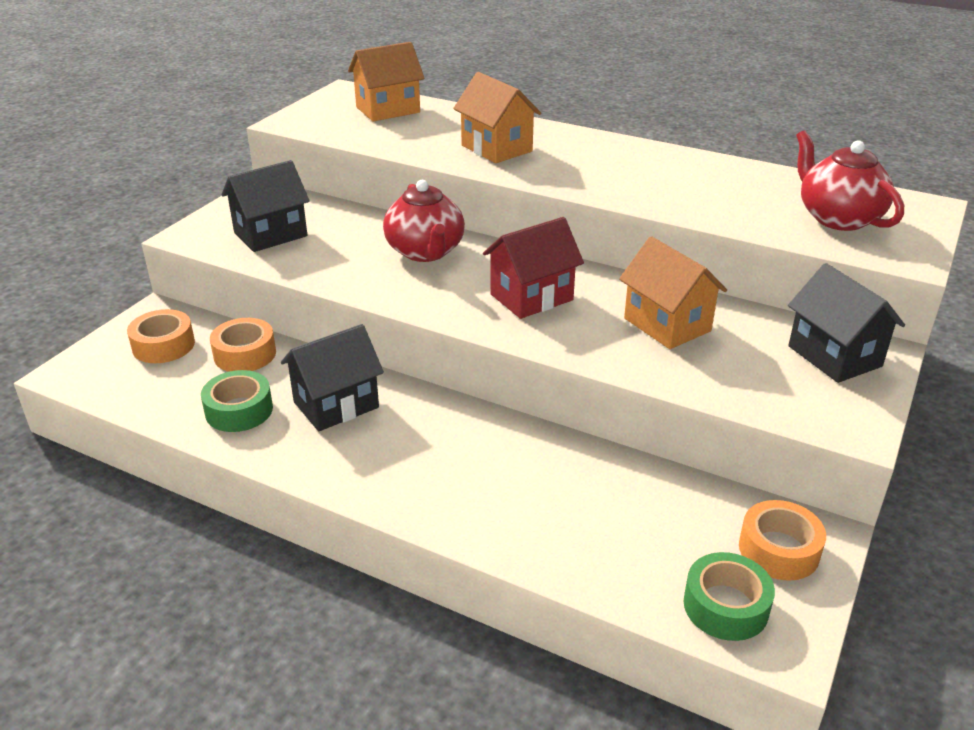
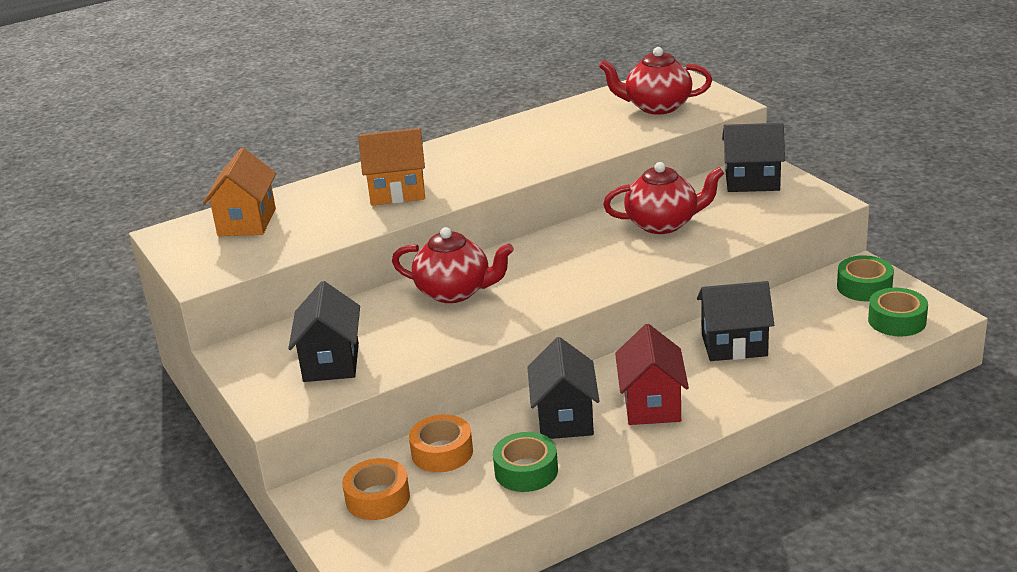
camera: 55 degrees left, 5 degrees down
red house [483,217,584,319] -> red house moved to [615,324,689,425]
orange house [619,236,727,349] -> red teapot [603,162,724,234]
orange tape [739,500,826,581] -> green tape [837,255,894,301]
none -> black house [697,281,774,361]

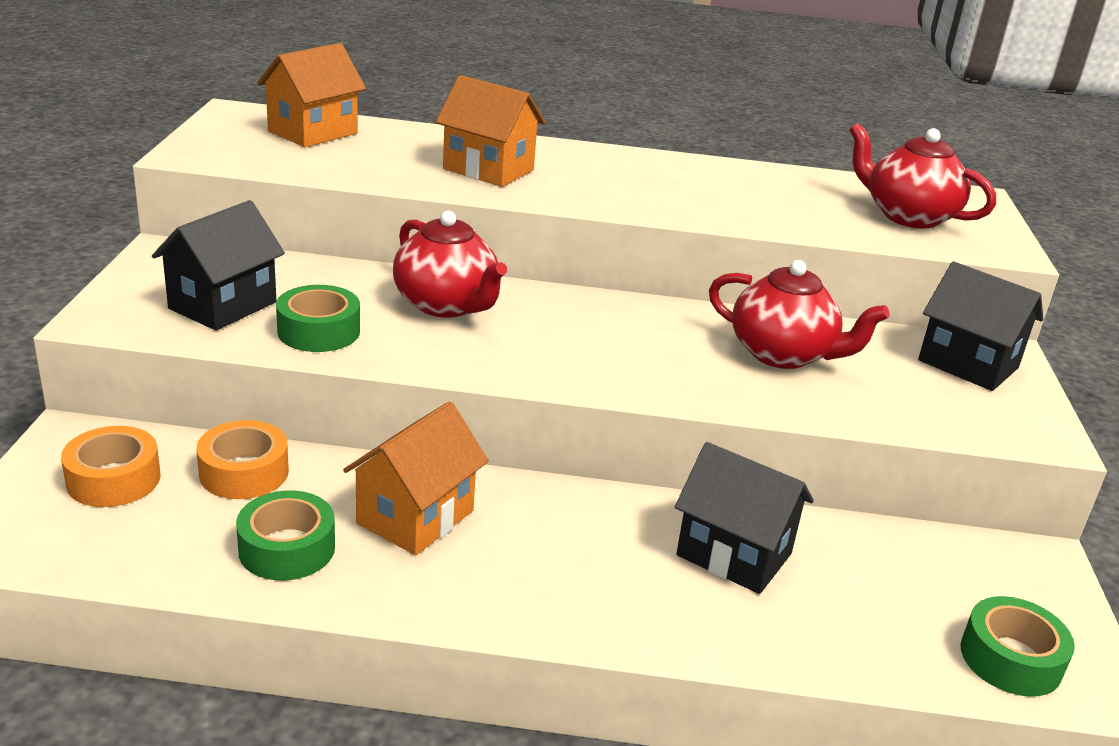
camera: 30 degrees right, 0 degrees up
black house [527,337,599,439] -> orange house [343,401,489,555]
red house [615,324,689,425] -> none
green tape [837,255,894,301] -> green tape moved to [276,285,360,352]

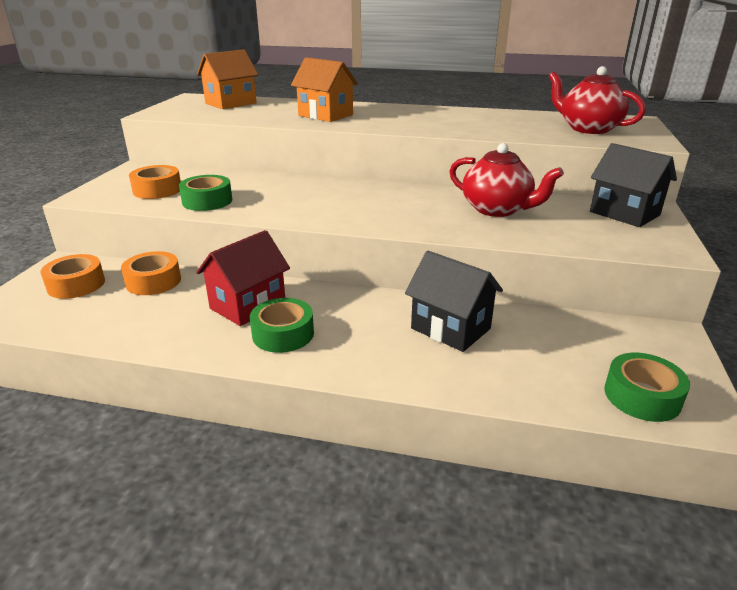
camera: 10 degrees right, 0 degrees up
black house [152,200,285,331] -> orange tape [129,165,181,199]
green tape [236,490,335,580] -> green tape moved to [250,298,314,353]
orange house [343,401,489,555] -> red house [196,230,290,326]
red teapot [393,210,507,318] -> none

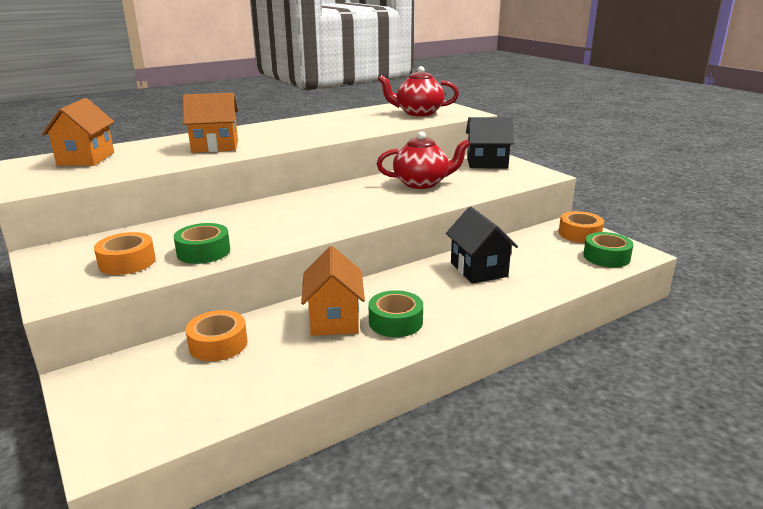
camera: 45 degrees left, 5 degrees down
orange tape [40,254,105,299] -> orange tape moved to [559,211,604,243]
red house [196,230,290,326] -> orange house [301,246,365,336]
black house [405,251,503,352] -> black house turned 75 degrees clockwise [446,206,518,284]

